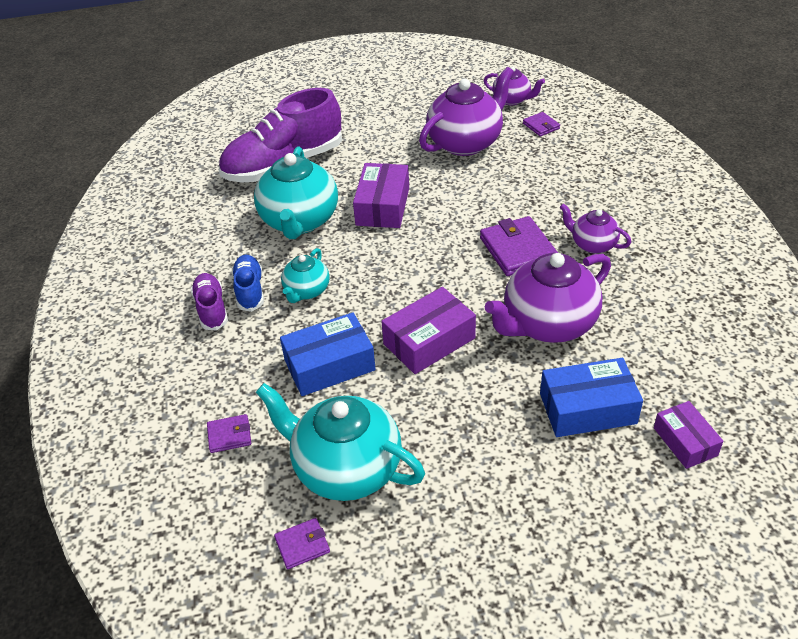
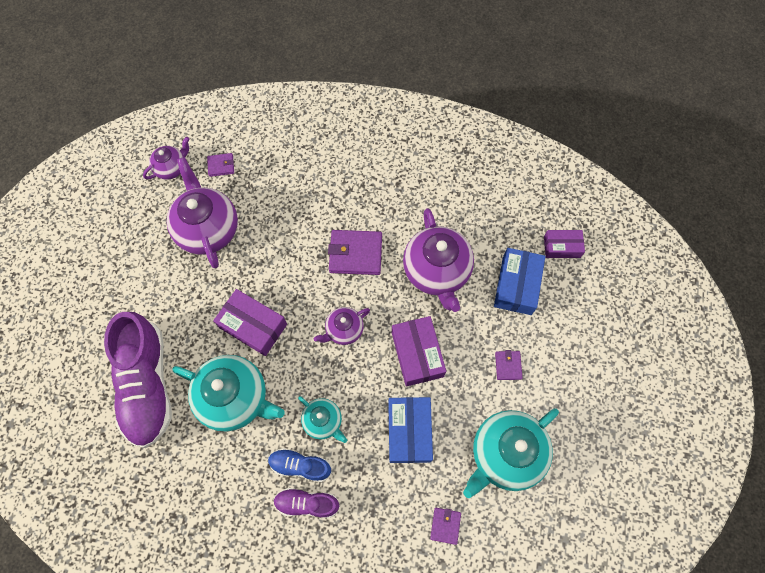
camera: 70 degrees left, 25 degrees up
purple wallet [274,518,330,569] -> purple wallet moved to [495,350,523,380]
purple teapot [560,203,631,254] -> purple teapot moved to [313,307,370,345]

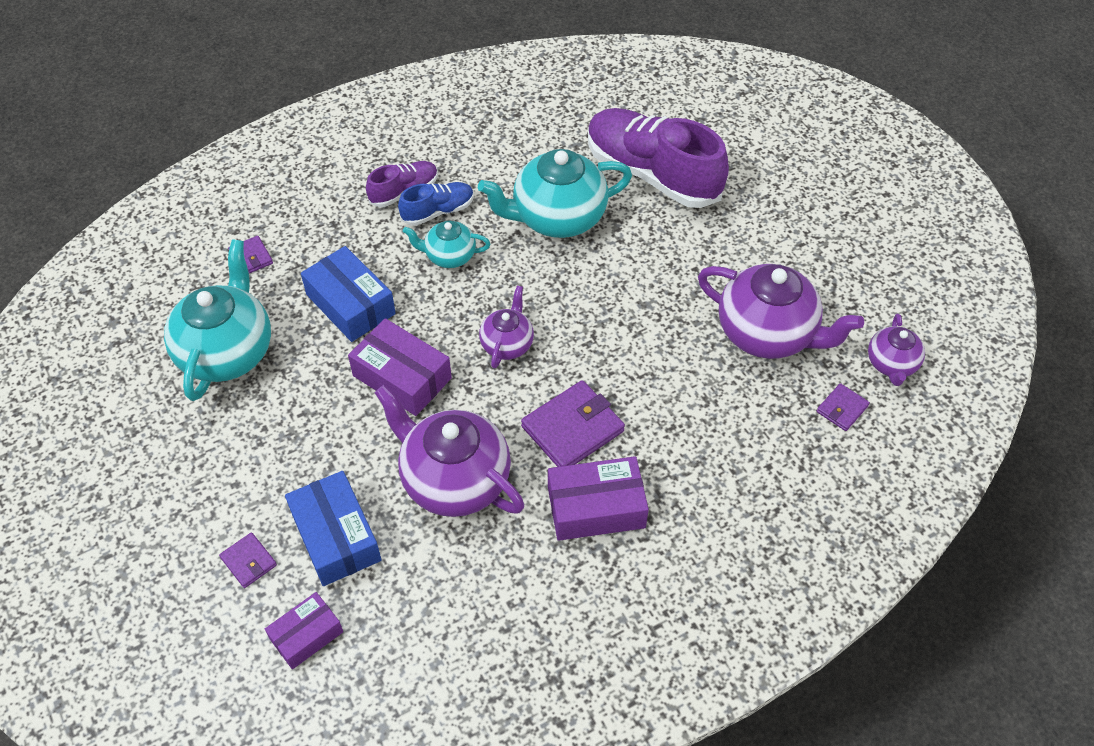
camera: 140 degrees right, 15 degrees down
purple box [213,289,287,356] -> purple box moved to [548,456,649,541]
purple wallet [495,350,523,380] -> purple wallet moved to [219,532,277,588]

